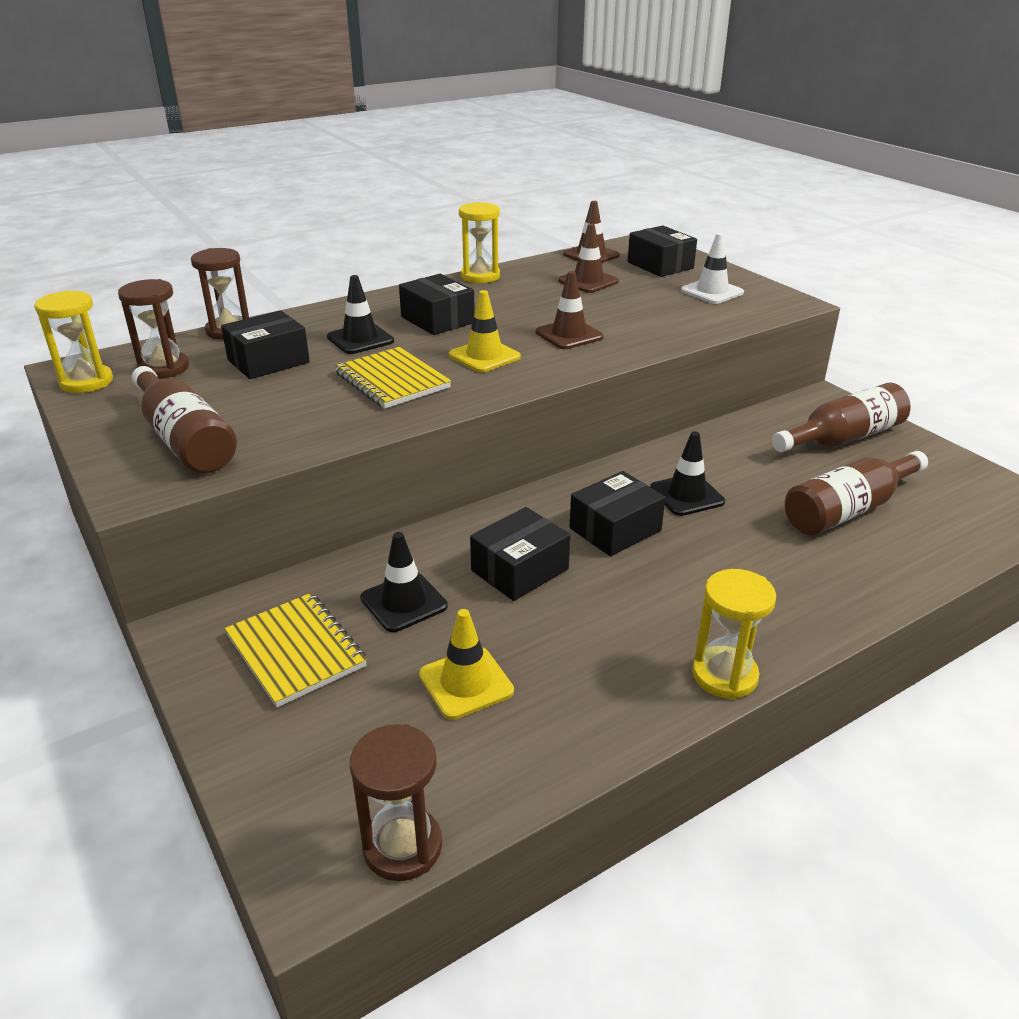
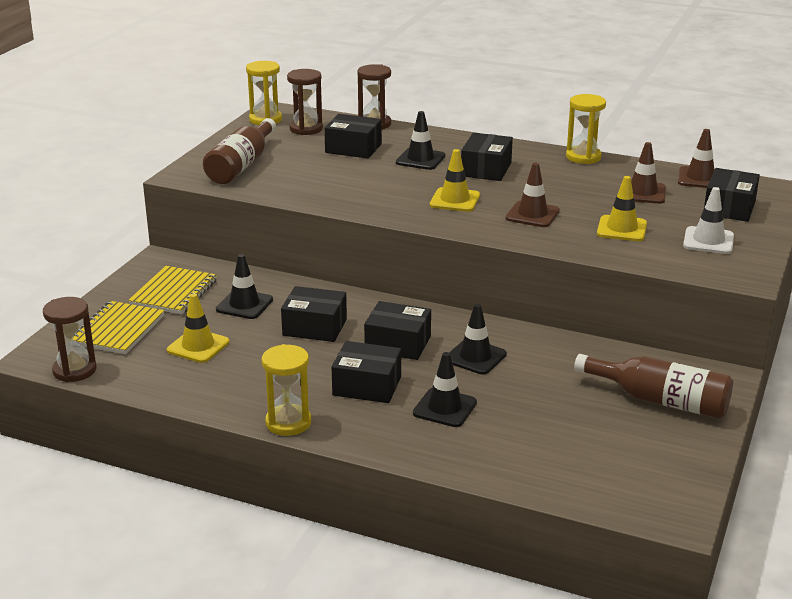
camera: 55 degrees right, 5 degrees down
yellow notebook [335,347,451,409] -> yellow notebook moved to [73,301,164,354]
brown bottle [785,451,928,535] -> none
none -> black box [332,341,401,403]
none -> black traffic cone [413,352,477,427]
none -> yellow traffic cone [597,176,647,241]

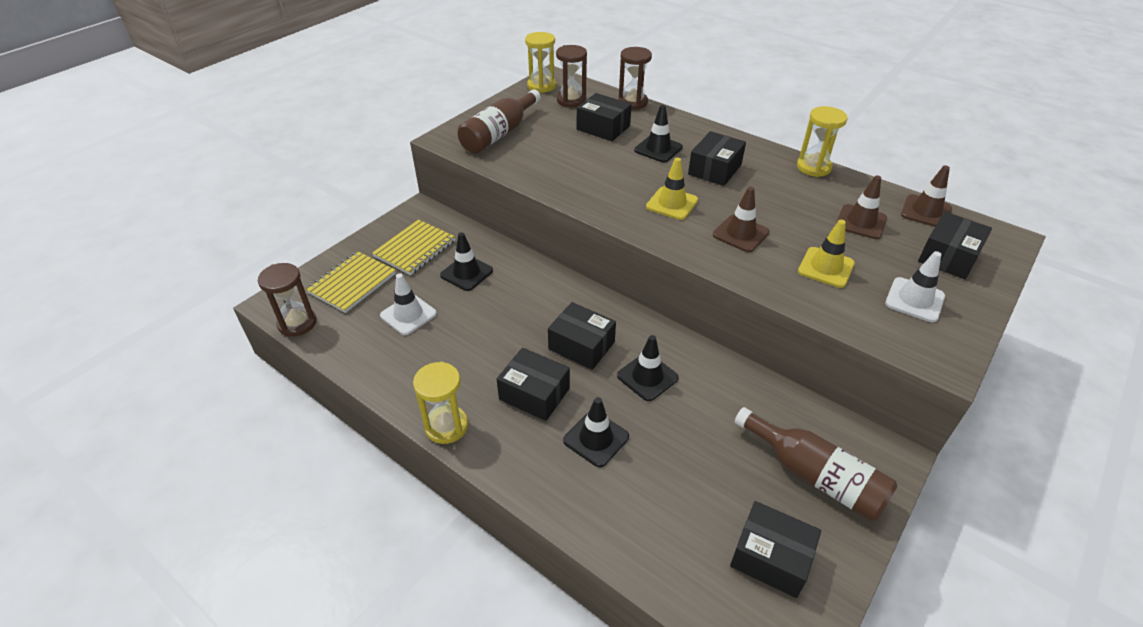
camera: 15 degrees right, 15 degrees up
yellow traffic cone [167,293,229,363] -> white traffic cone [380,273,437,335]
black box [281,286,347,342] -> black box moved to [730,501,821,598]

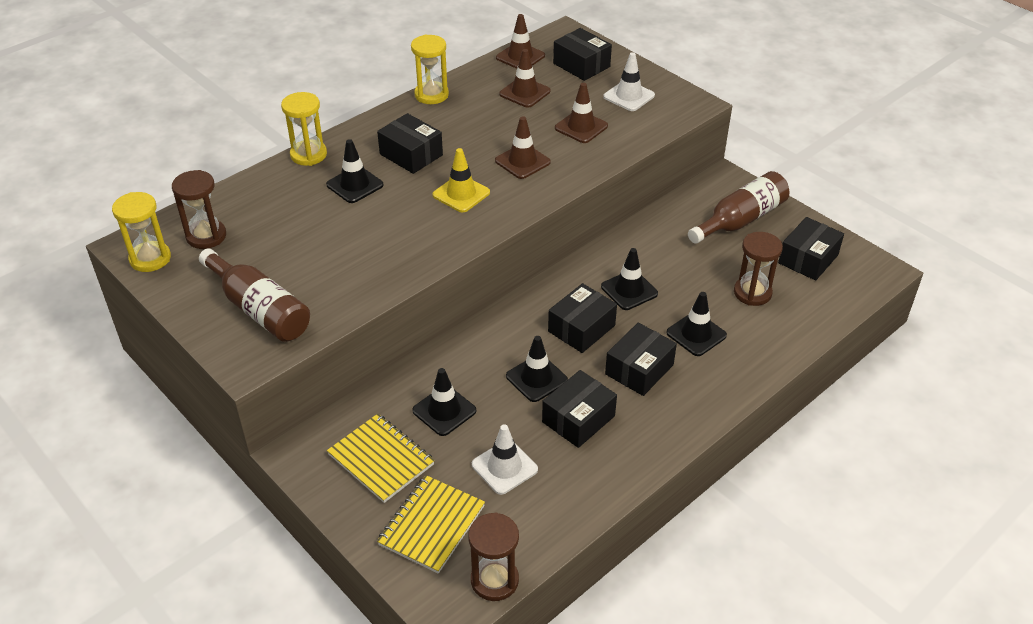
camera: 80 degrees left, 0 degrees up
yellow notebook [306,251,396,313] -> yellow notebook turned 75 degrees clockwise [377,475,485,574]
yellow hourglass [413,362,468,444] -> yellow hourglass moved to [281,92,327,166]
black box [577,93,632,141] -> black box moved to [542,370,617,448]
brown hourglass [618,47,652,110] -> brown hourglass moved to [734,232,783,306]
yellow traffic cone [798,220,855,288] -> brown traffic cone [555,83,608,143]
none -> black traffic cone [506,336,568,402]

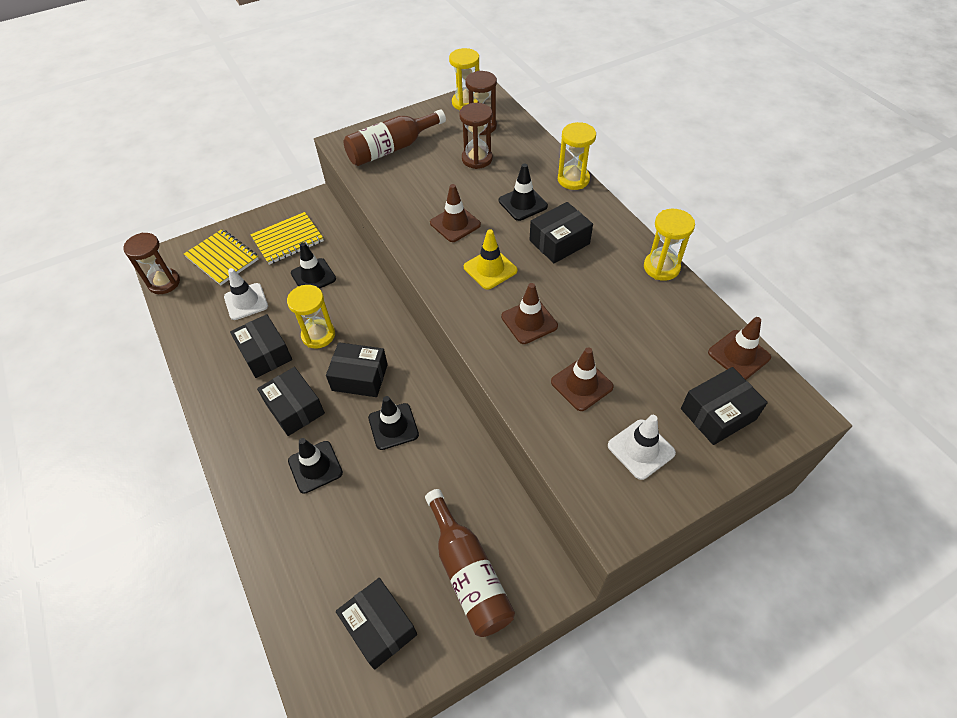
camera: 105 degrees right, 10 degrees up
brown traffic cone [499,49,550,108] -> brown traffic cone moved to [430,184,481,242]
black traffic cone [506,336,568,402] -> yellow hourglass [287,285,335,348]
black box [548,283,617,353] -> black box turned 45 degrees counterclockwise [326,342,388,397]
brown hourglass [734,232,783,306] -> brown hourglass moved to [459,103,493,169]

